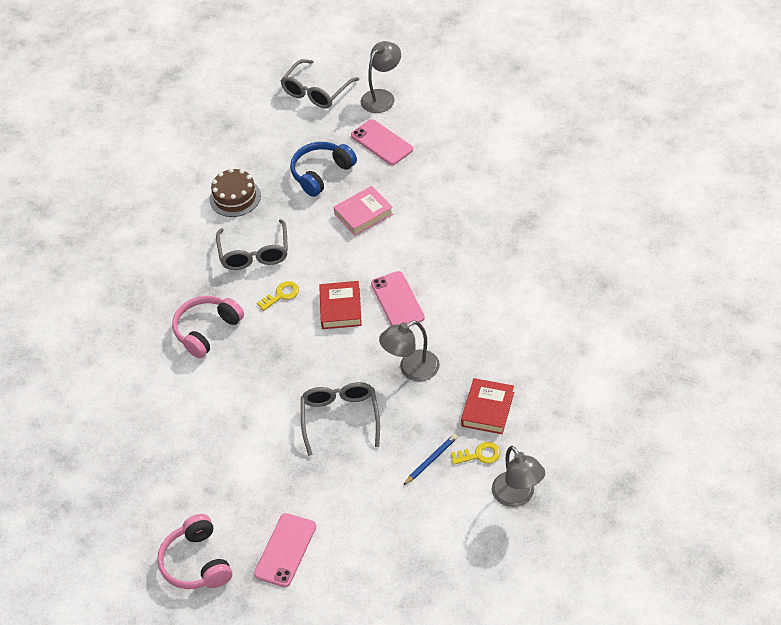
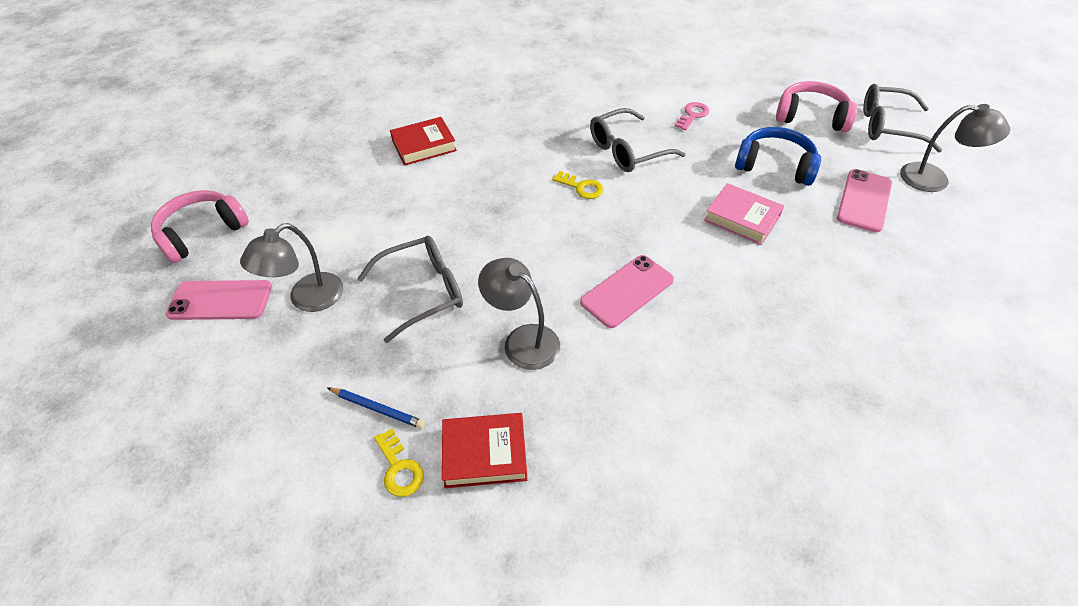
camera: 65 degrees right, 0 degrees up
pink headphones [172,296,244,359] -> pink headphones moved to [776,81,857,132]
brown cake [209,168,261,217] -> pink key [675,102,709,130]
red book [319,281,362,329] -> red book moved to [390,117,457,166]
grey lamp [492,446,545,507] -> grey lamp moved to [240,223,343,312]

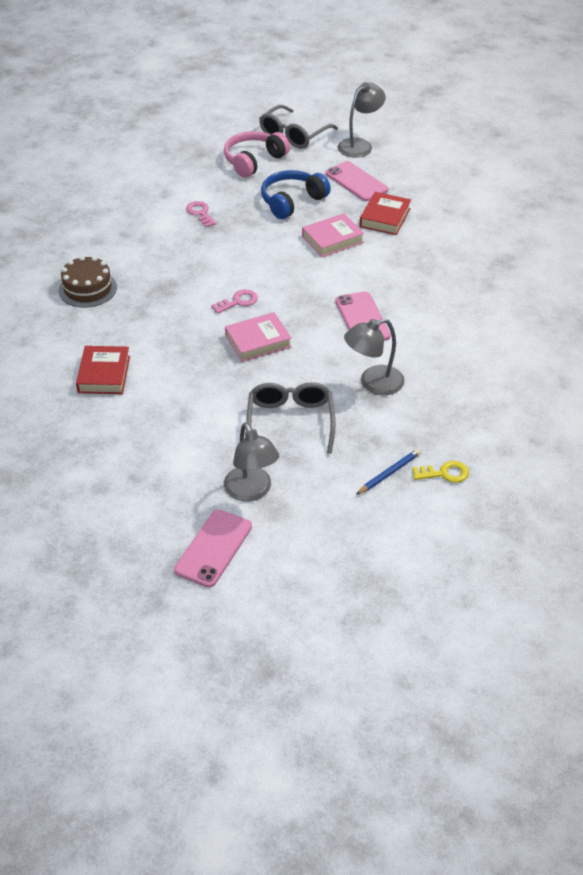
camera: 65 degrees left, 5 degrees down
pink headphones [151,190,249,263] -> none
red book [442,413,528,488] -> red book moved to [360,192,411,235]
yellow key [552,171,604,199] -> pink key [211,289,258,314]
grey glasses [590,108,686,172] -> none
none -> brown cake [59,256,117,308]
none -> pink book [225,312,292,362]

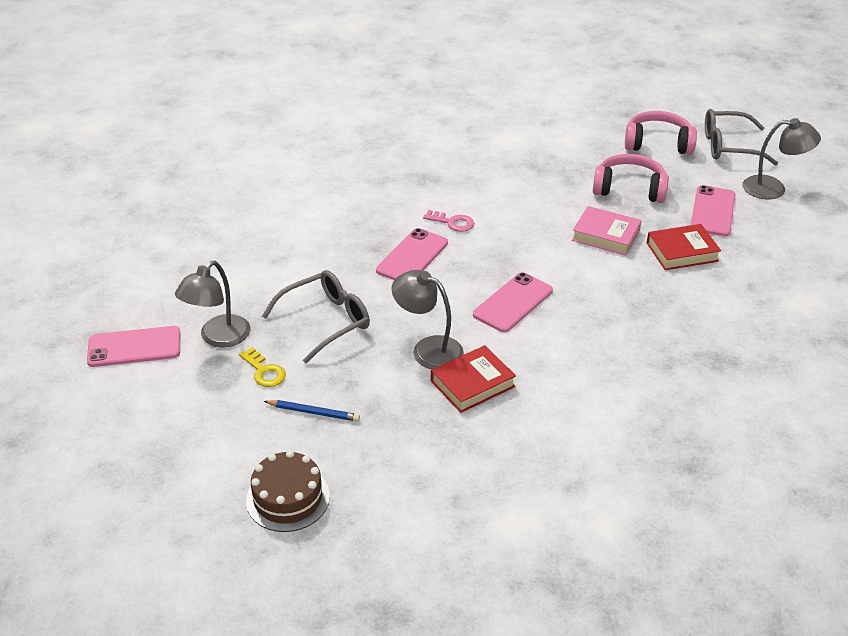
camera: 55 degrees right, 5 degrees down
brown cake [59,256,117,308] -> brown cake moved to [246,450,330,532]
red book [76,346,130,394] -> red book moved to [431,345,516,413]
pink key [186,201,217,228] -> none
pink book [225,312,292,362] -> pink phone [376,228,448,280]
blue headphones [261,170,331,219] -> pink headphones [593,154,669,203]
yellow key [412,461,469,483] -> yellow key moved to [239,347,286,387]

